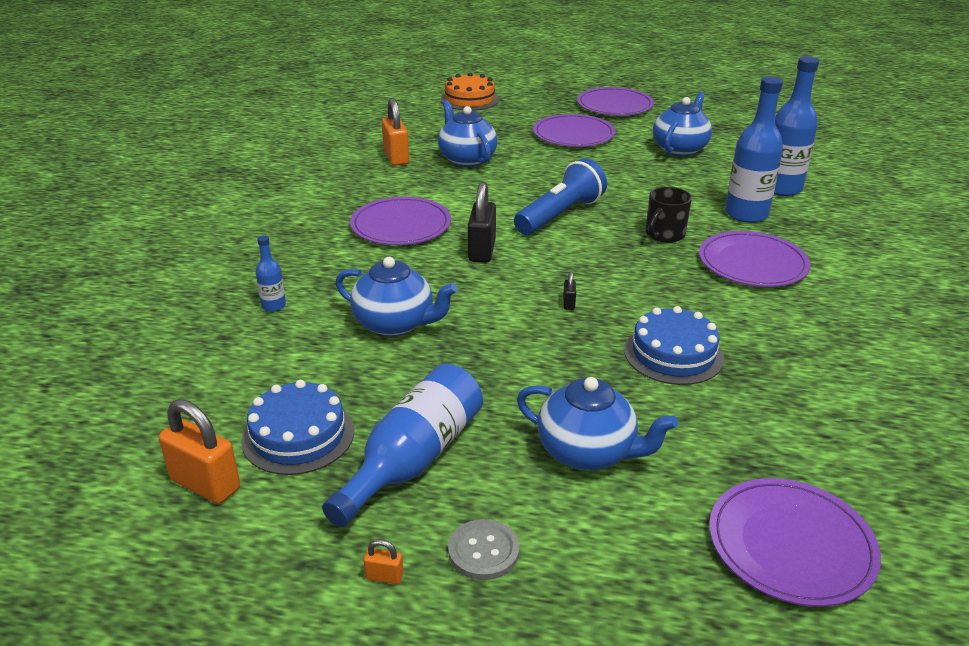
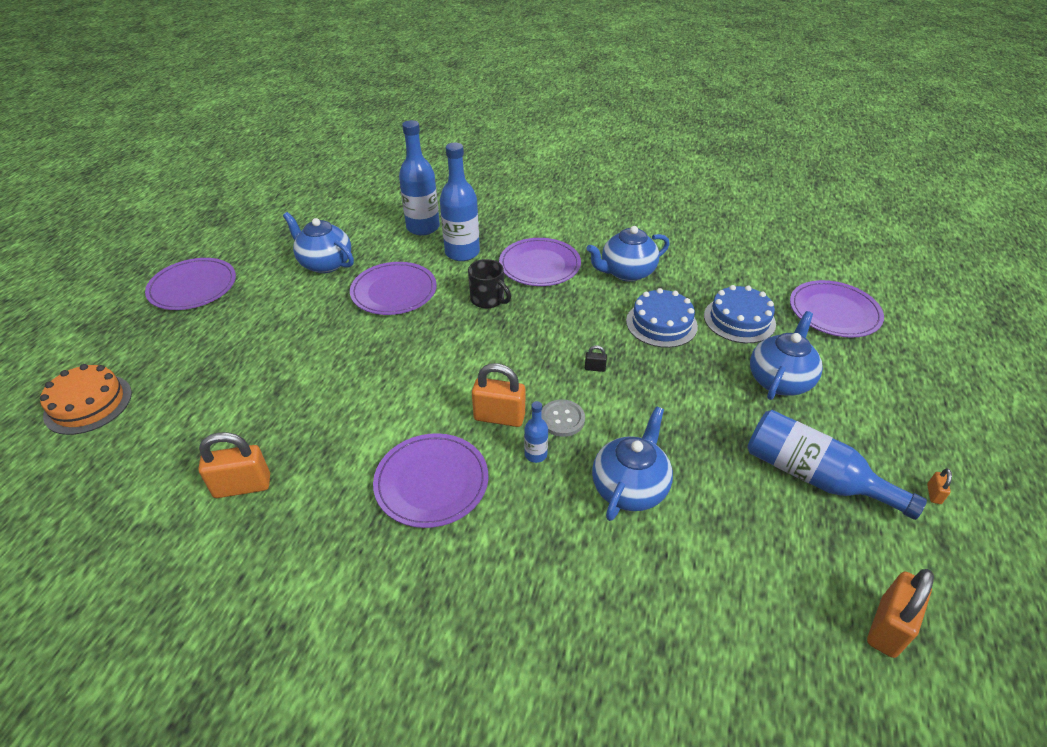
camera: 85 degrees left, 10 degrees up
blue cake [241,380,354,475] -> blue cake moved to [704,285,776,343]
blue bottle [256,235,286,312] -> blue bottle moved to [524,401,548,463]
blue teapot [438,100,498,167] -> blue teapot moved to [586,226,670,282]
grey button [448,519,519,580] -> grey button moved to [541,399,585,437]
black padlock [468,182,496,263] -> orange padlock [472,363,525,427]
blue flashlight [514,158,607,235] -> none
purple plate [533,114,616,147] -> purple plate moved to [350,262,437,315]

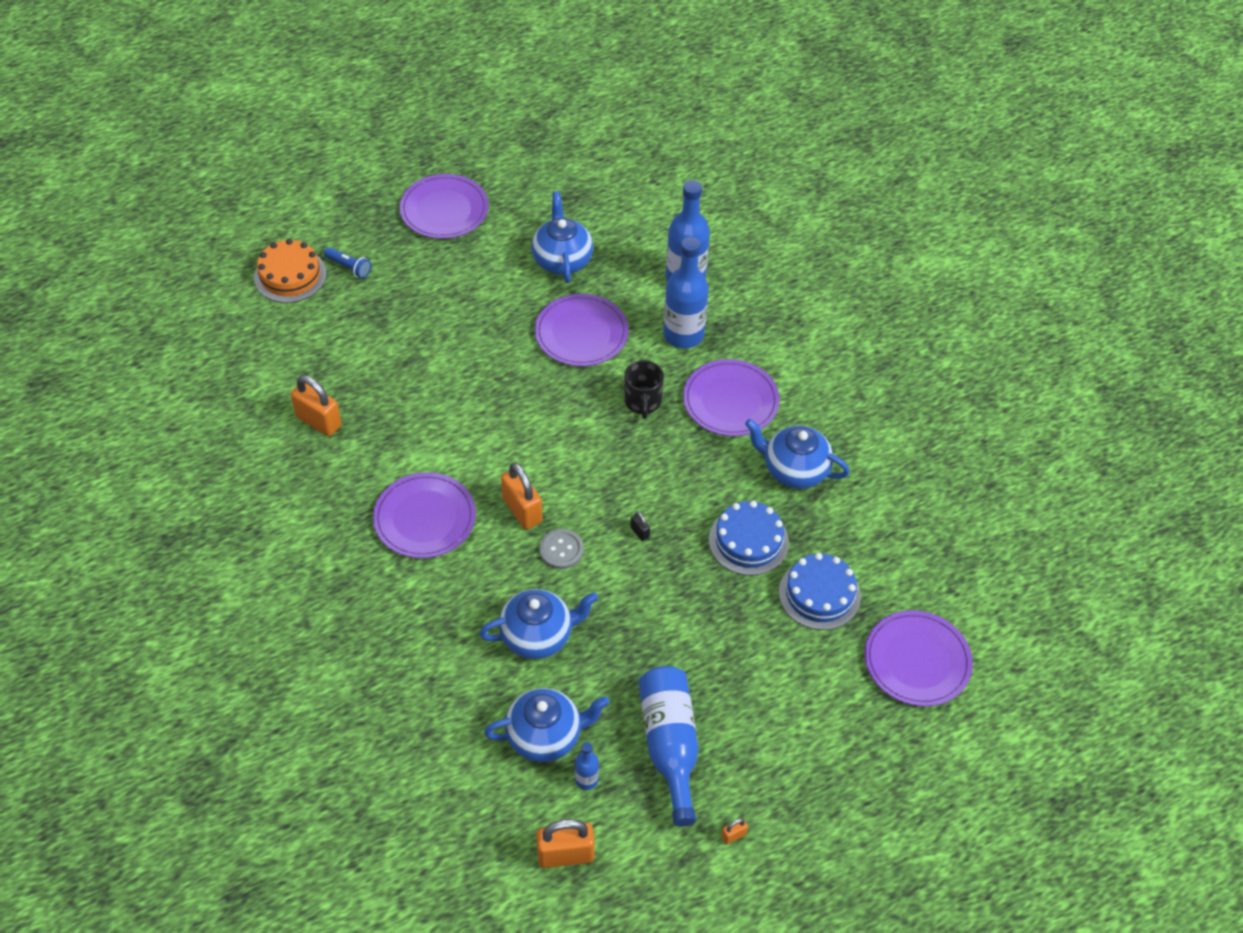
camera: 45 degrees right, 10 degrees up
blue bottle [524,401,548,463] -> blue bottle moved to [575,742,599,790]
blue teapot [750,311,823,400] -> blue teapot moved to [484,688,609,762]
none -> blue flashlight [324,247,371,279]

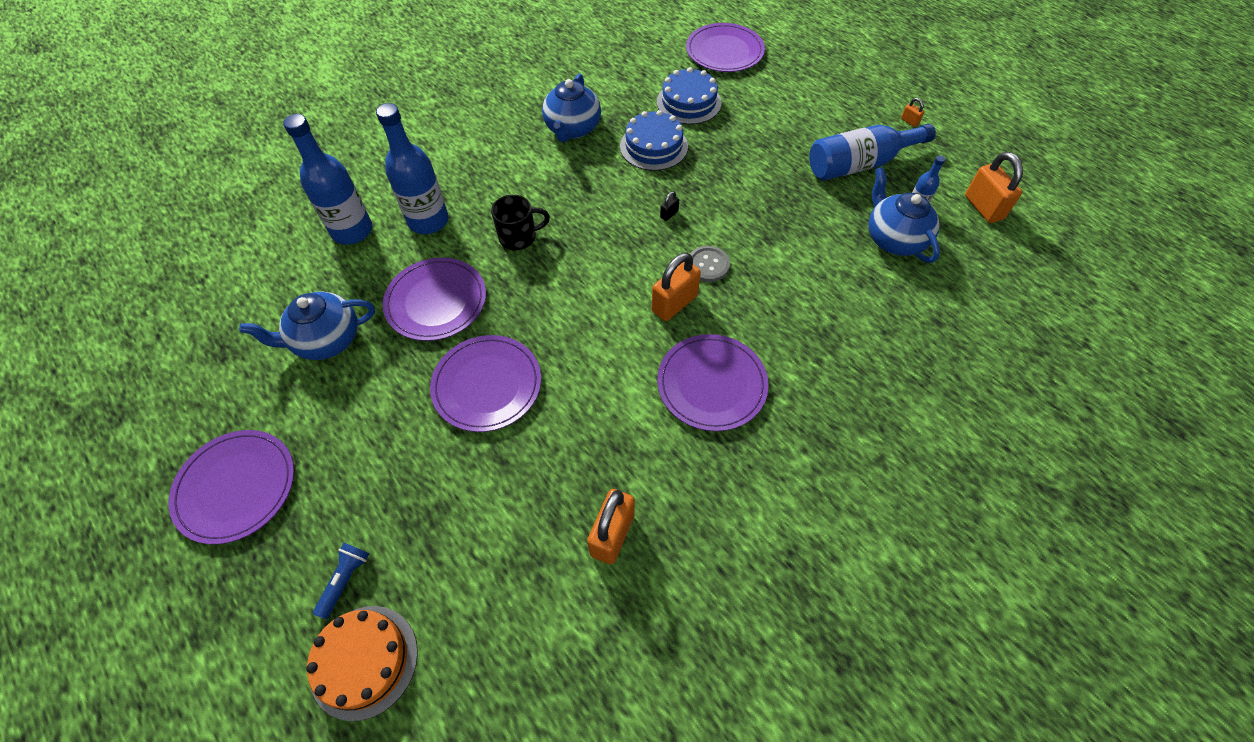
camera: 100 degrees left, 5 degrees up
blue teapot [479,589,598,659] -> none
purple plate [683,359,780,436] -> purple plate moved to [430,335,541,432]

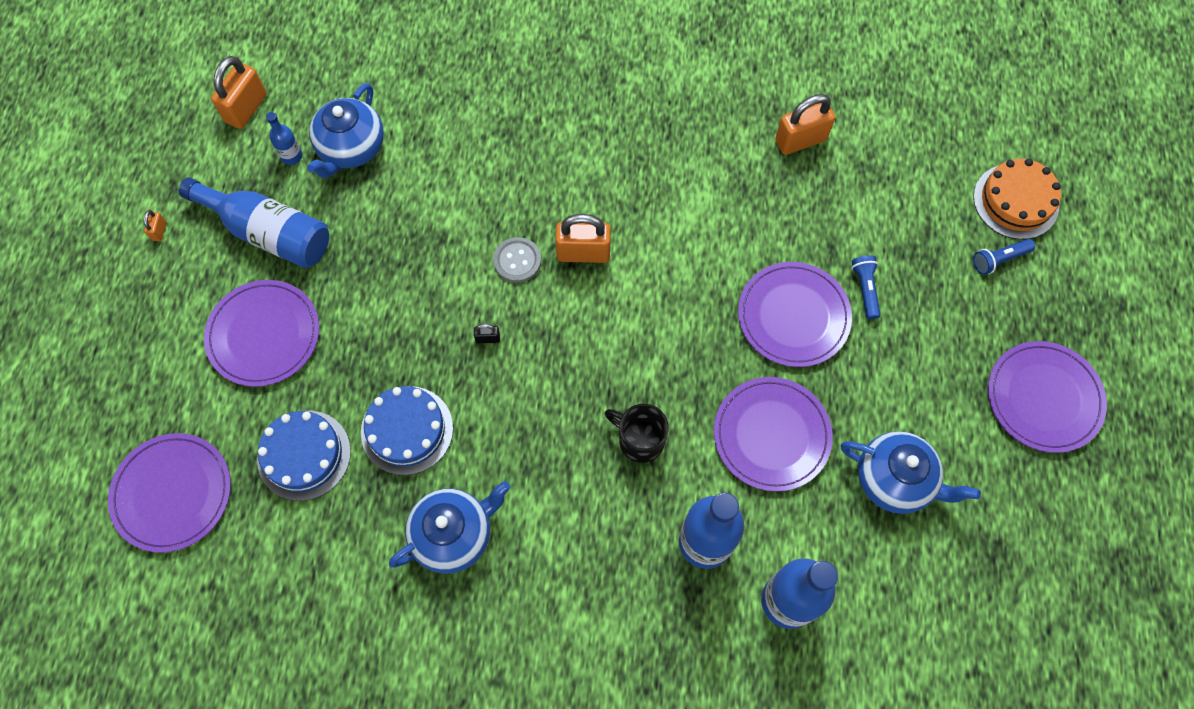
camera: 135 degrees left, 10 degrees up
purple plate [657,334,769,431] -> purple plate moved to [204,280,319,387]
none -> blue flashlight [852,255,880,319]

